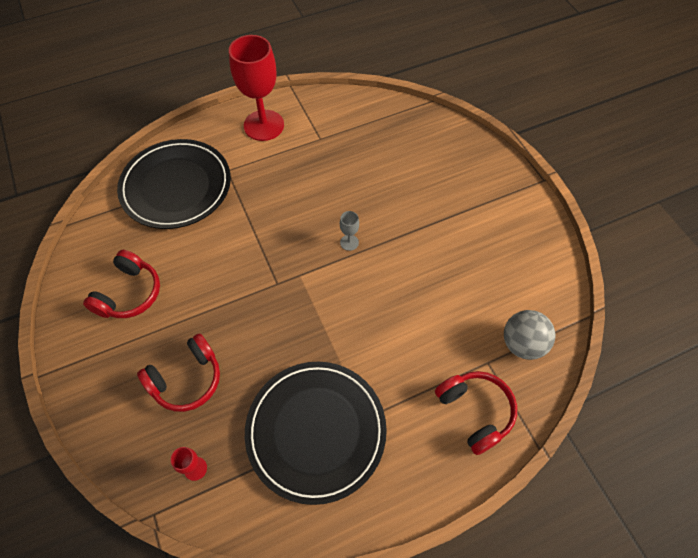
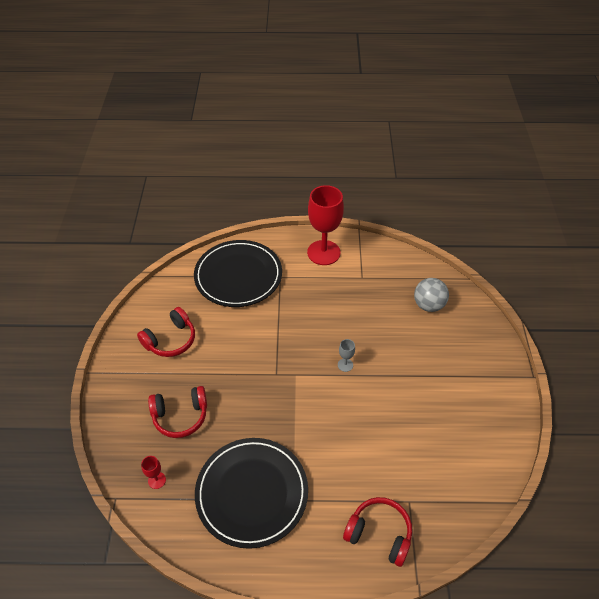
camera: 25 degrees right, 10 degrees down
red headphones [435,371,517,455] -> red headphones turned 60 degrees counterclockwise [343,497,412,567]
grey ball [504,310,555,360] -> grey ball moved to [414,278,449,312]

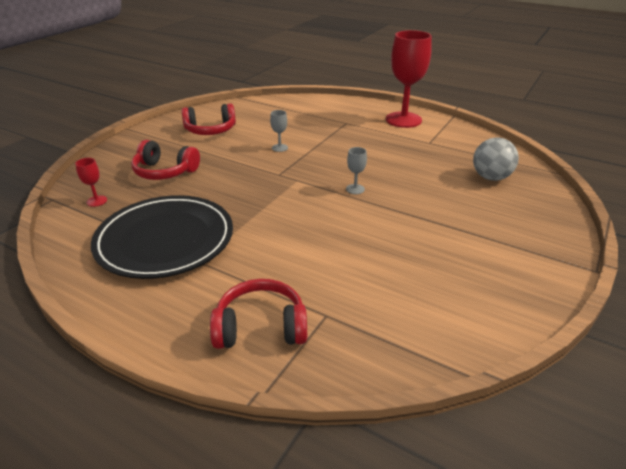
camera: 30 degrees right, 15 degrees down
black plate [194,240,282,307] -> none
red headphones [343,497,412,567] -> red headphones turned 60 degrees counterclockwise [210,279,307,349]
none -> grey goblet [270,110,288,152]

